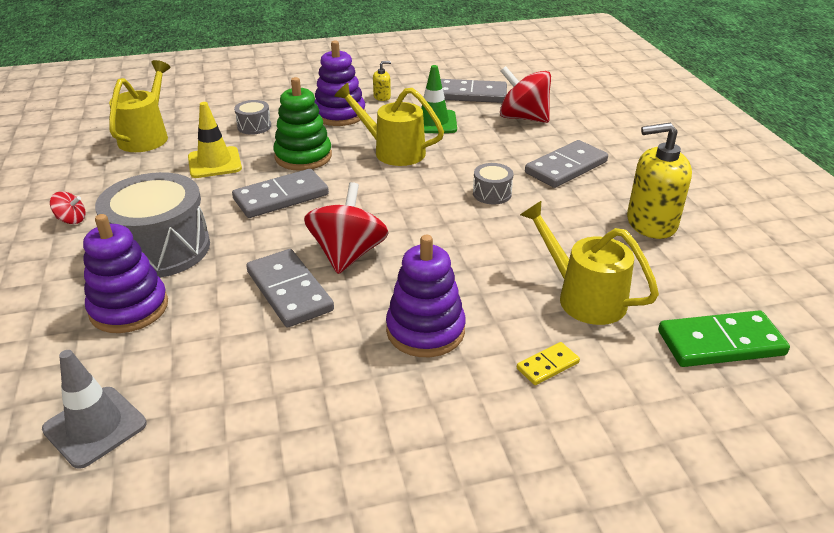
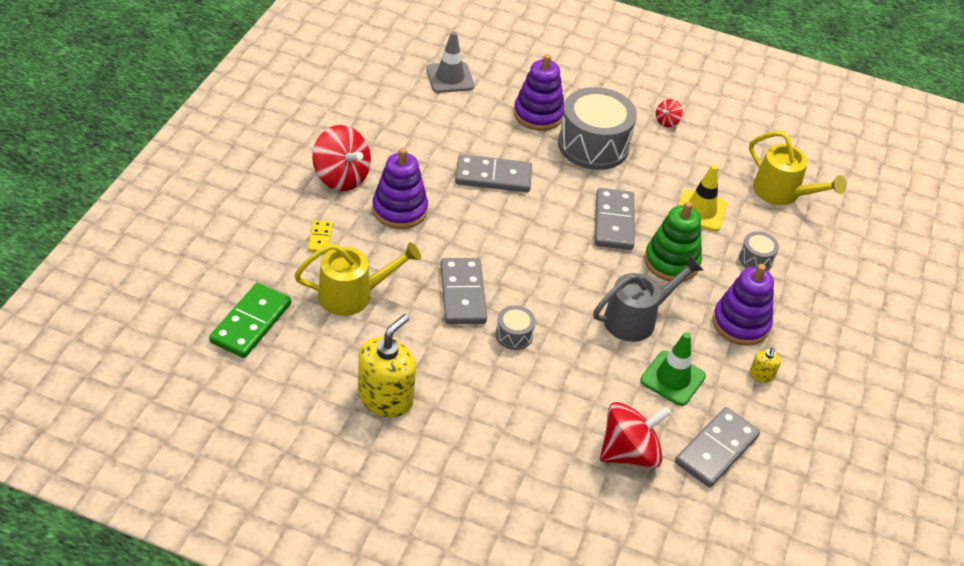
camera: 120 degrees right, 10 degrees up
red spinning top [304,182,389,274] -> red spinning top moved to [312,125,371,191]
yellow watering can [334,83,444,166] -> grey watering can [593,255,703,342]
grey domino [525,140,608,188] -> grey domino moved to [440,258,487,324]

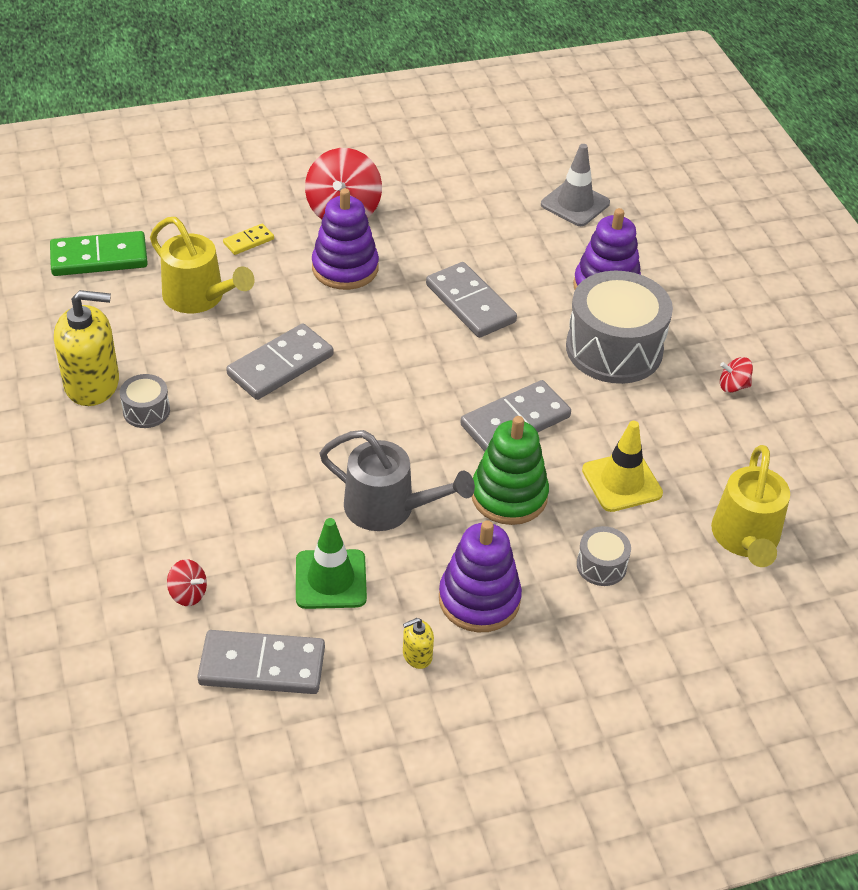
camera: 55 degrees right, 0 degrees up
grey drum [495,305,536,350] -> grey drum moved to [120,374,170,428]
red spinning top [600,402,671,468] -> red spinning top [167,559,207,606], size x0.47

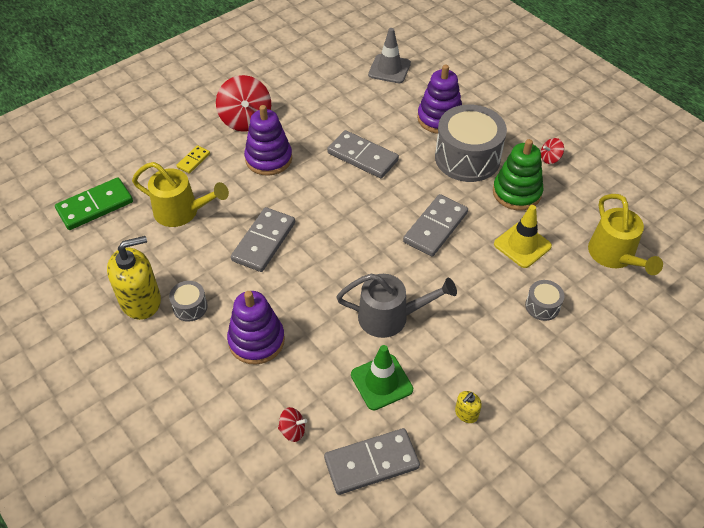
camera: 20 degrees left, 5 degrees up
purple stacking toy [439,520,522,632] -> purple stacking toy moved to [227,291,285,365]
green stacking toy [472,416,549,525] -> green stacking toy moved to [493,139,543,210]

